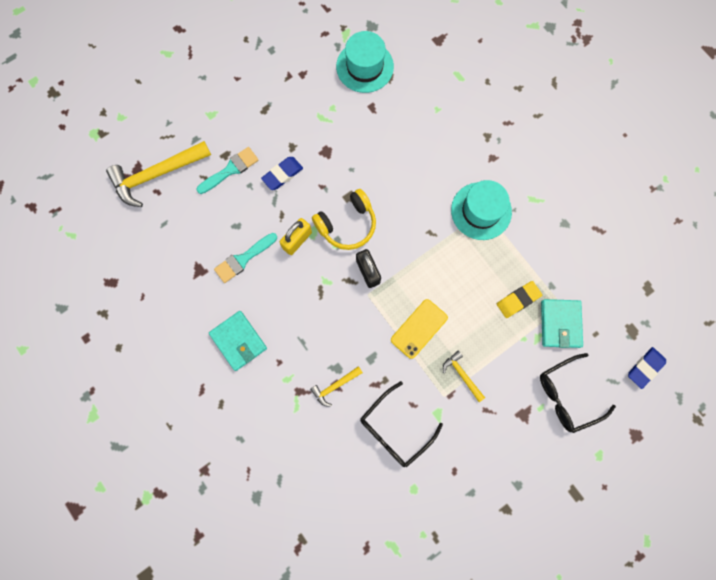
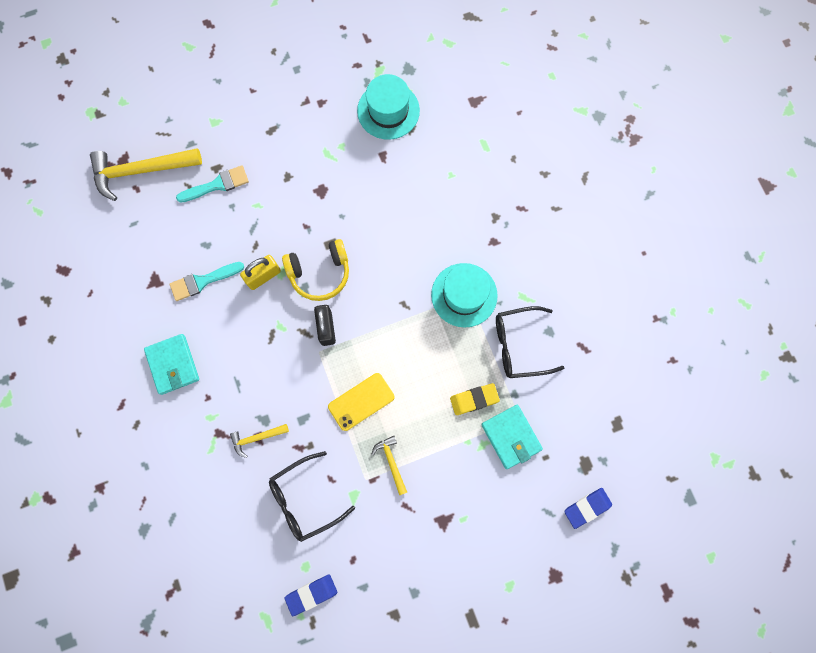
camera: 15 degrees right, 0 degrees up
blue eraser [261,157,303,190] -> blue eraser moved to [284,575,337,616]
black glasses [540,353,616,433] -> black glasses moved to [496,306,564,378]
turquoise wallet [541,299,583,348] -> turquoise wallet turned 45 degrees counterclockwise [481,405,543,469]

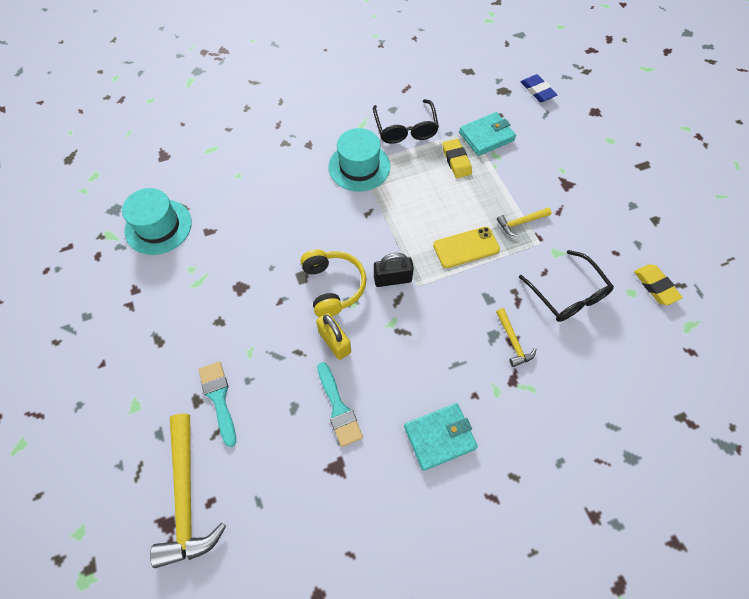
camera: 90 degrees left, 15 degrees down
blue eraser [284,575,337,616] -> yellow eraser [634,264,683,305]
yellow phone [328,373,395,431] -> yellow phone turned 75 degrees counterclockwise [433,227,500,268]

